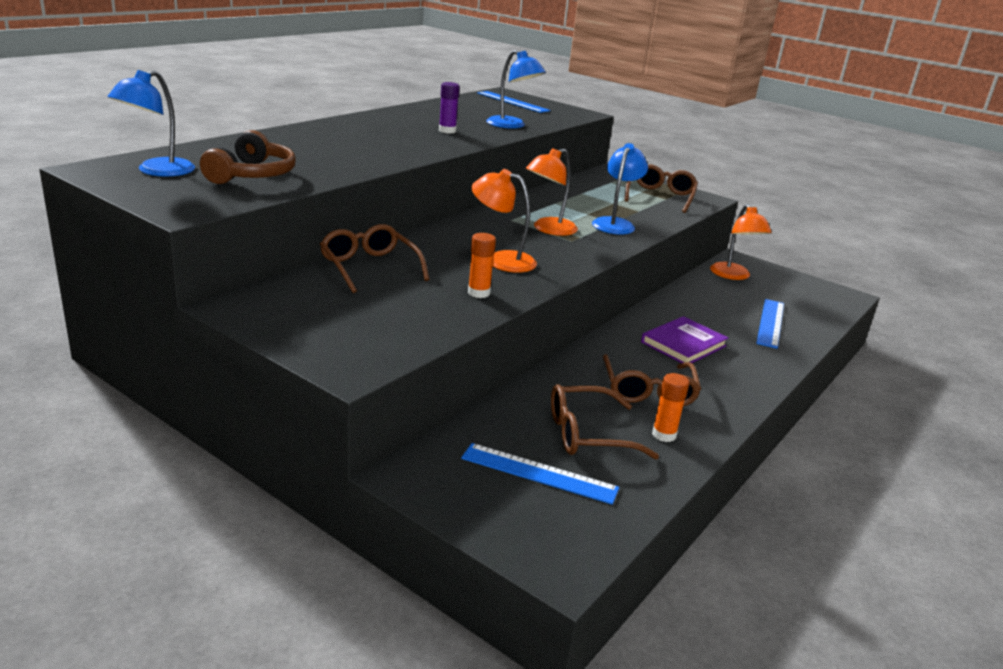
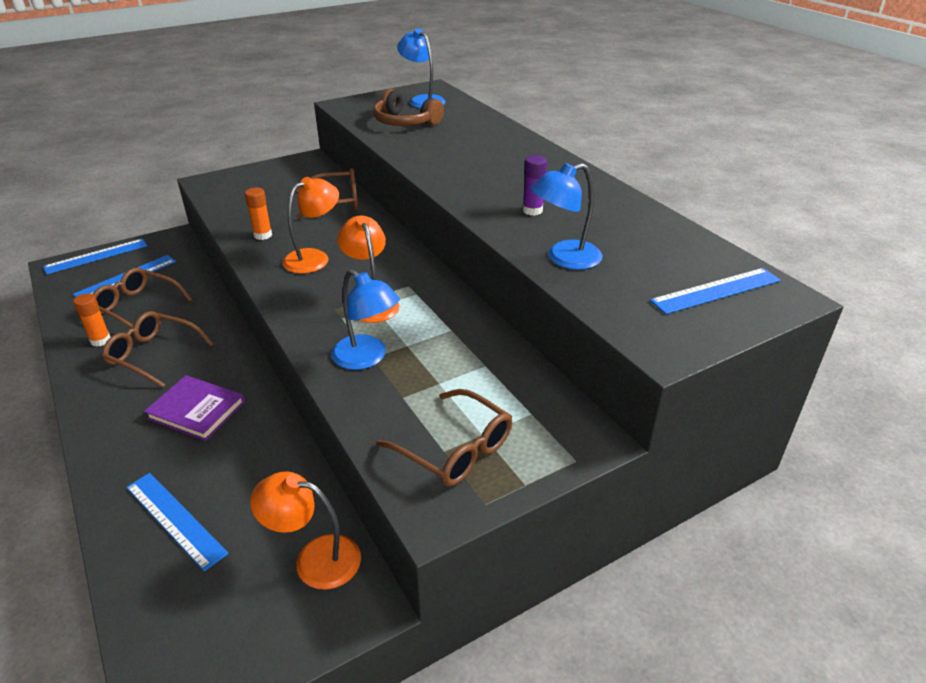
camera: 115 degrees right, 10 degrees up
brown glasses [551,384,659,460] -> brown glasses turned 75 degrees counterclockwise [93,267,192,328]
purple book [641,316,728,363] -> purple book turned 45 degrees counterclockwise [144,375,245,441]
none -> blue ruler [43,239,147,274]

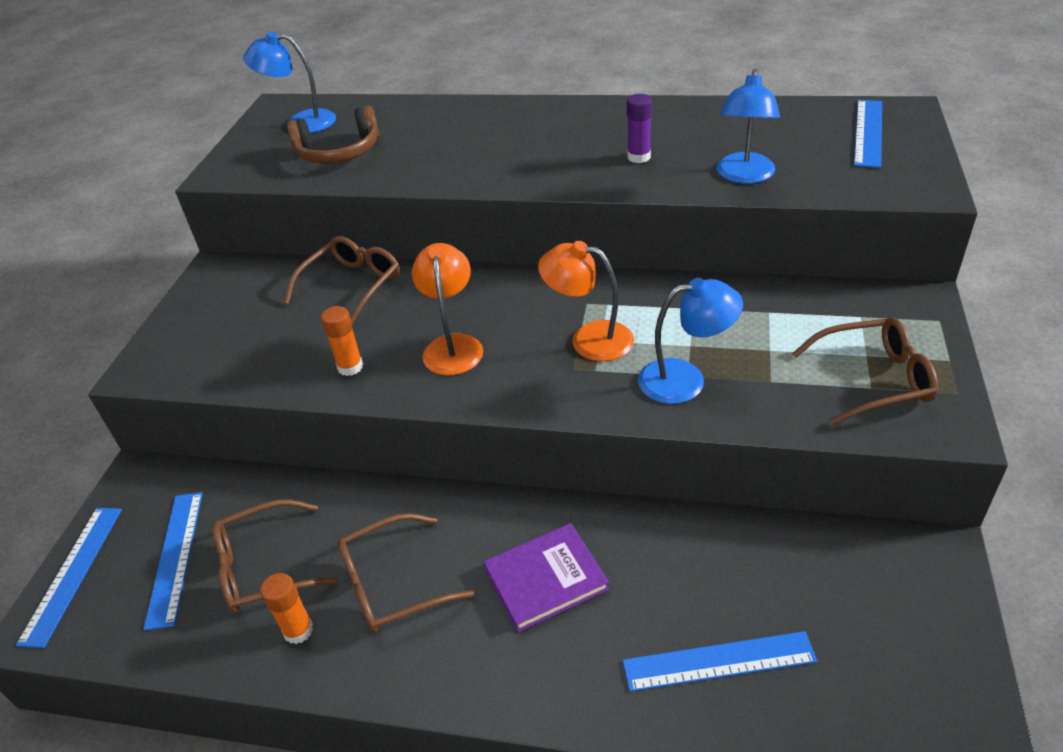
camera: 45 degrees left, 5 degrees up
orange lamp [250,472,361,590] -> none

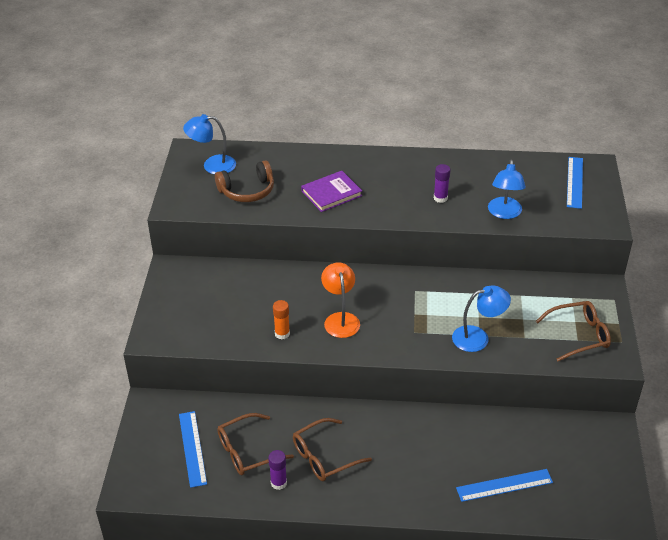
camera: 10 degrees left, 0 degrees up
blue ruler [16,508,122,648] -> none
orange glue stick [260,573,313,644] -> purple glue stick [268,450,287,490]
brown glasses [284,236,400,325] -> none
purple book [484,523,609,632] -> purple book moved to [301,171,362,212]
orange lamp [538,241,634,361] -> none

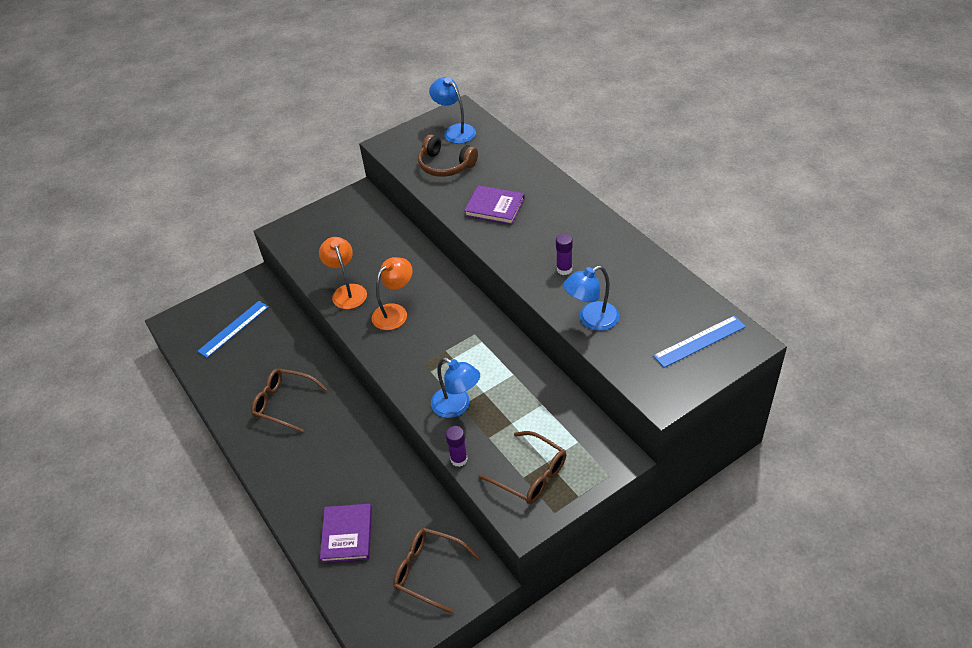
camera: 55 degrees right, 5 degrees up
brown glasses [217,413,294,476] -> brown glasses moved to [393,528,480,614]
purple glue stick [268,450,287,490] -> purple glue stick moved to [446,426,468,467]
orange glue stick [273,300,290,340] -> orange lamp [319,237,367,309]
blue ruler [456,469,553,502] -> purple book [320,504,372,563]

